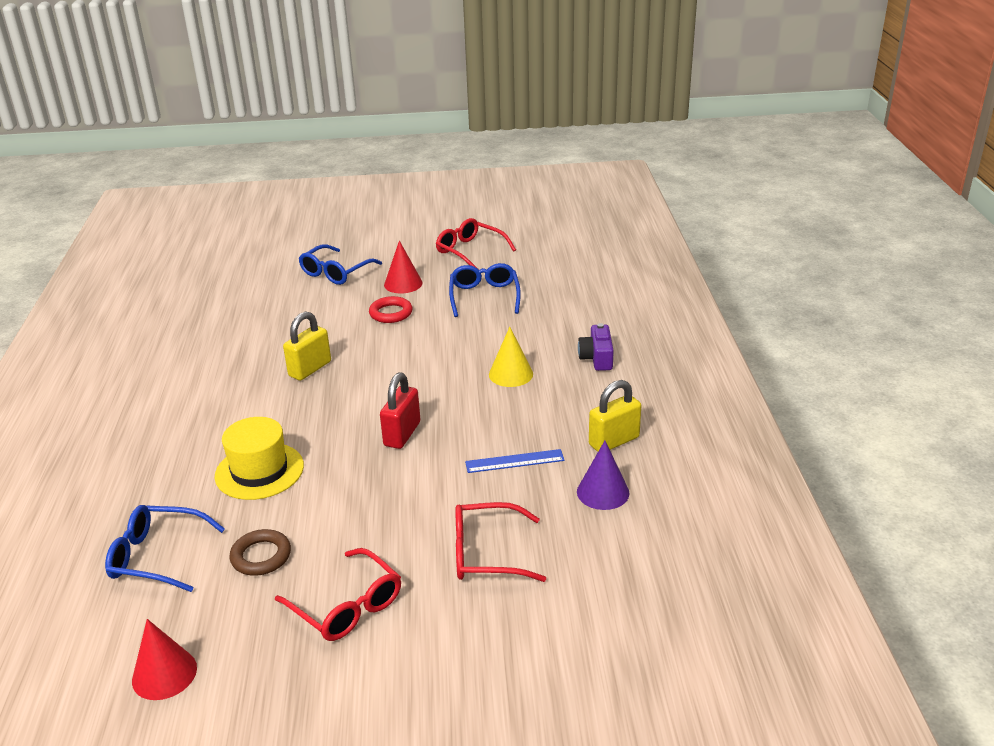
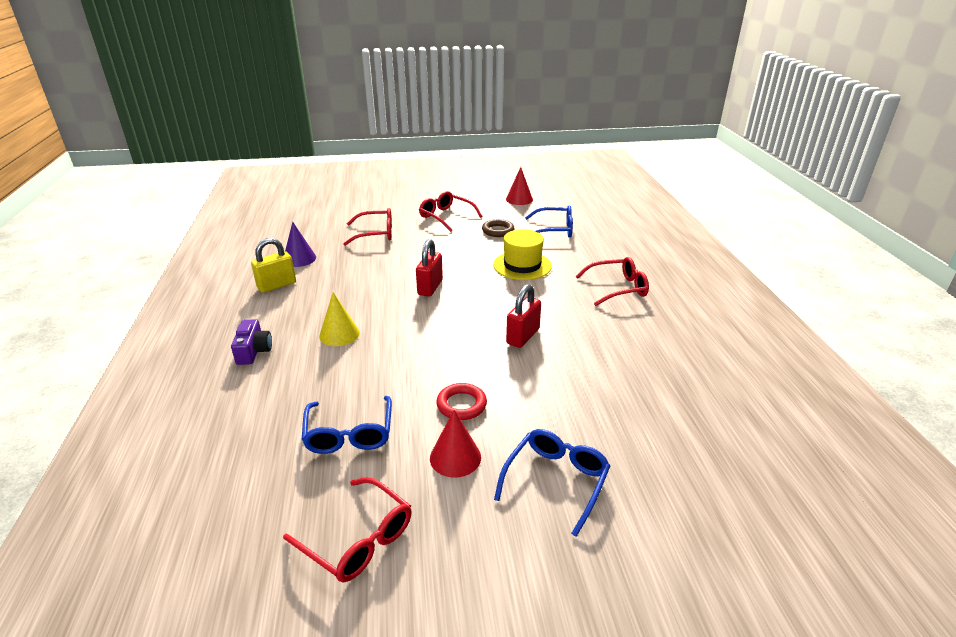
camera: 175 degrees right, 0 degrees up
yellow padlock [283,311,331,381] -> red padlock [506,284,541,348]
blue ruler [465,449,565,473] -> none
none -> red glasses [576,257,649,306]

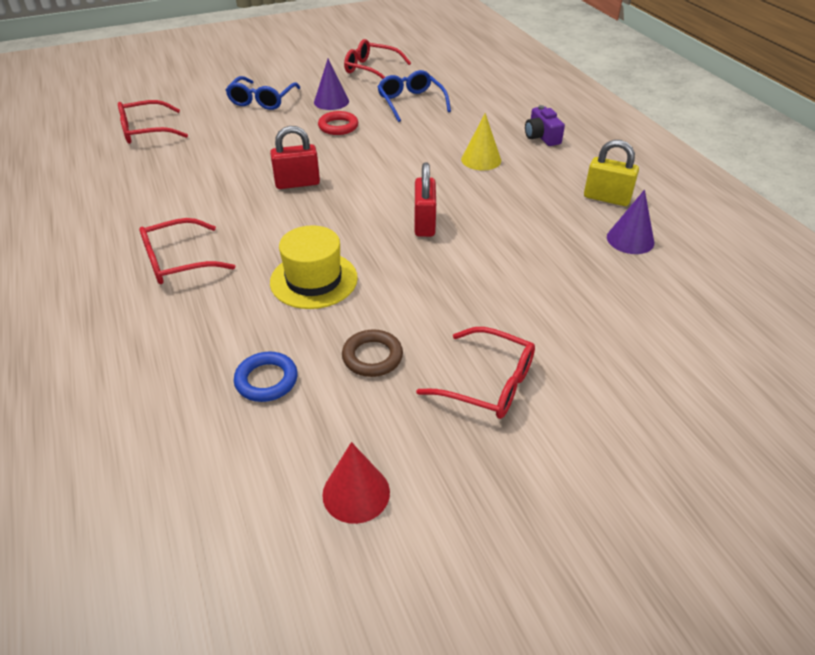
camera: 165 degrees right, 10 degrees up
yellow padlock [251,238,296,293] -> yellow padlock turned 75 degrees clockwise [584,140,639,206]
red glasses [343,208,392,246] -> red glasses moved to [118,100,188,144]
red cone [430,410,481,478] -> purple cone [314,59,349,110]
red padlock [506,284,541,348] -> red padlock turned 60 degrees clockwise [270,126,320,189]
blue glasses [525,206,573,238] -> blue ring [234,352,298,402]

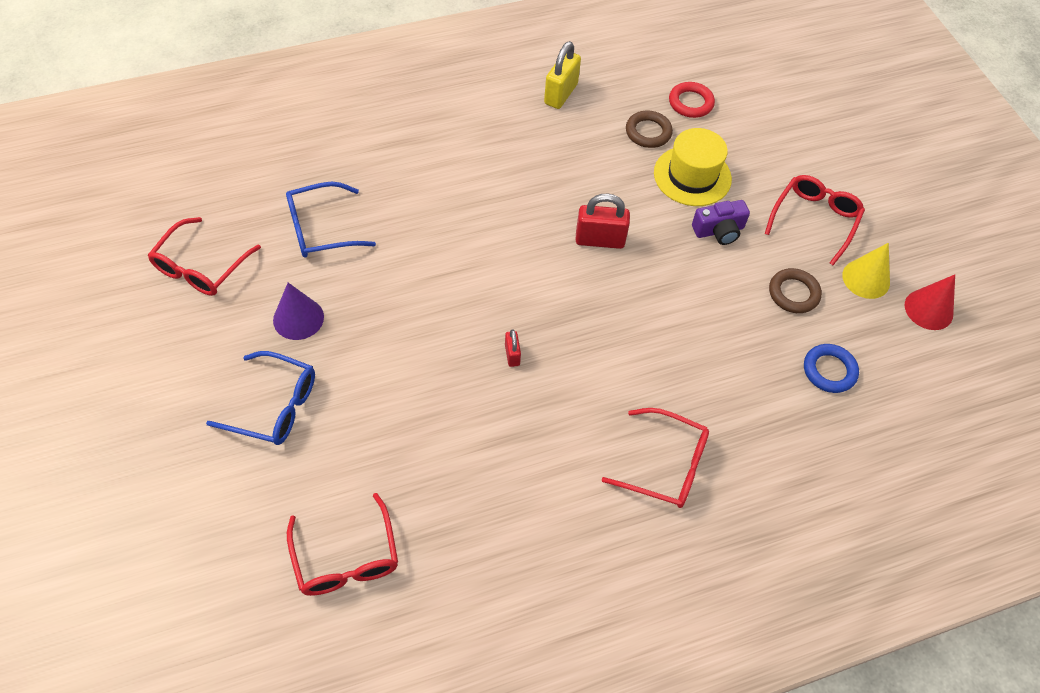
camera: 90 degrees left, 15 degrees up
red glasses [139,218,235,284] -> red glasses turned 45 degrees counterclockwise [602,408,709,508]
red padlock [270,126,320,189] -> red padlock [505,329,521,367], size x0.53
yellow hat [270,225,358,309] -> yellow hat moved to [654,128,732,206]
red ring [318,111,358,135] -> red ring moved to [669,82,715,118]
yellow cone [461,113,501,171] -> yellow cone moved to [842,243,890,299]
purple camera [525,105,565,146] -> purple camera moved to [692,200,750,245]
purple cone [607,190,654,254] -> none
none -> brown ring [626,111,673,148]

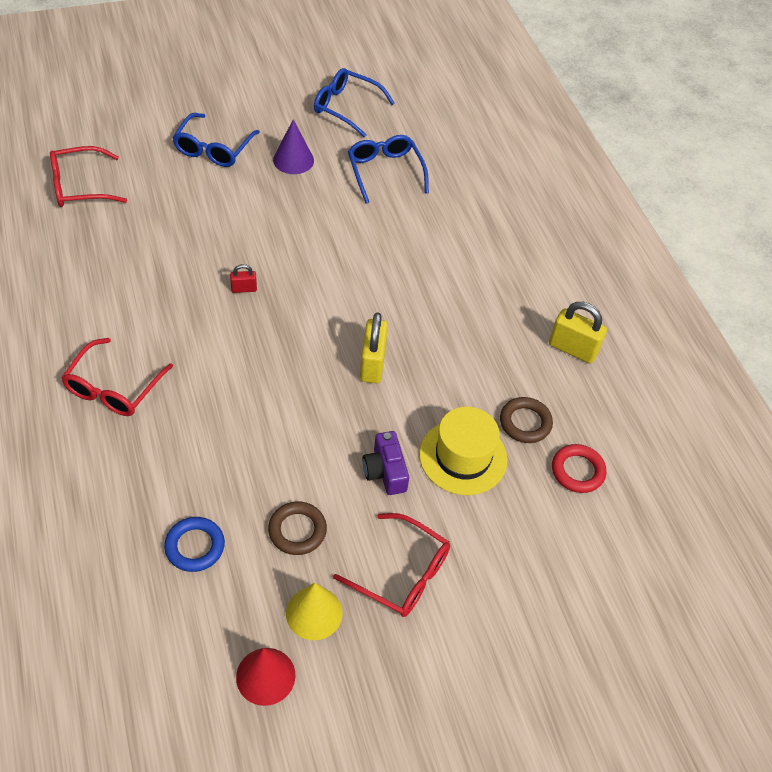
camera: 90 degrees right, 5 degrees down
red glasses [148,217,261,296] -> blue glasses [314,68,395,137]
red padlock [576,194,630,249] -> yellow padlock [360,312,388,383]

